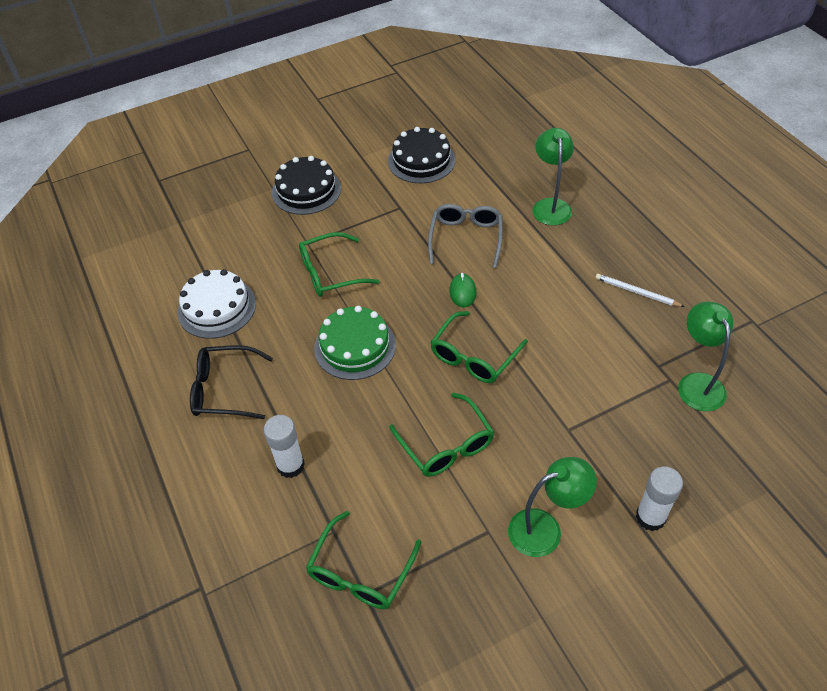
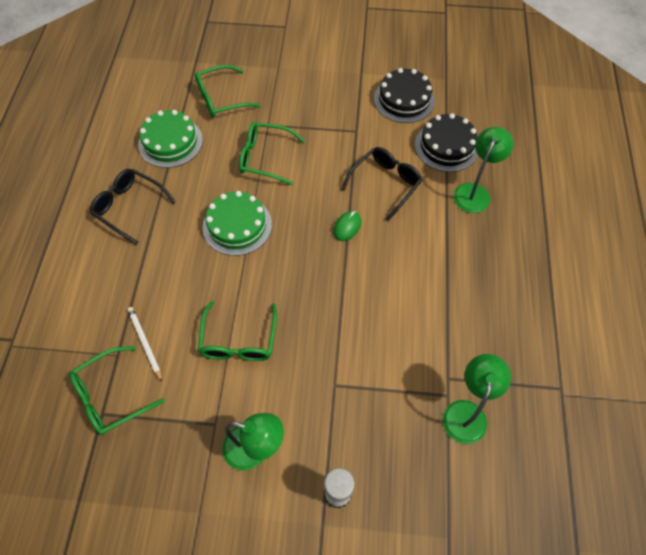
camera: 30 degrees right, 10 degrees up
white cake [178,269,256,339] -> green cake [138,110,203,168]
white glue stick [264,415,305,478] -> none
black cake [272,156,341,215] -> black cake moved to [415,113,478,172]
grey glasses [428,204,503,268] -> black glasses [341,147,423,221]
green glasses [430,311,528,383] -> green glasses moved to [195,65,261,118]
white pencil [595,274,685,307] -> white pencil moved to [128,307,162,382]

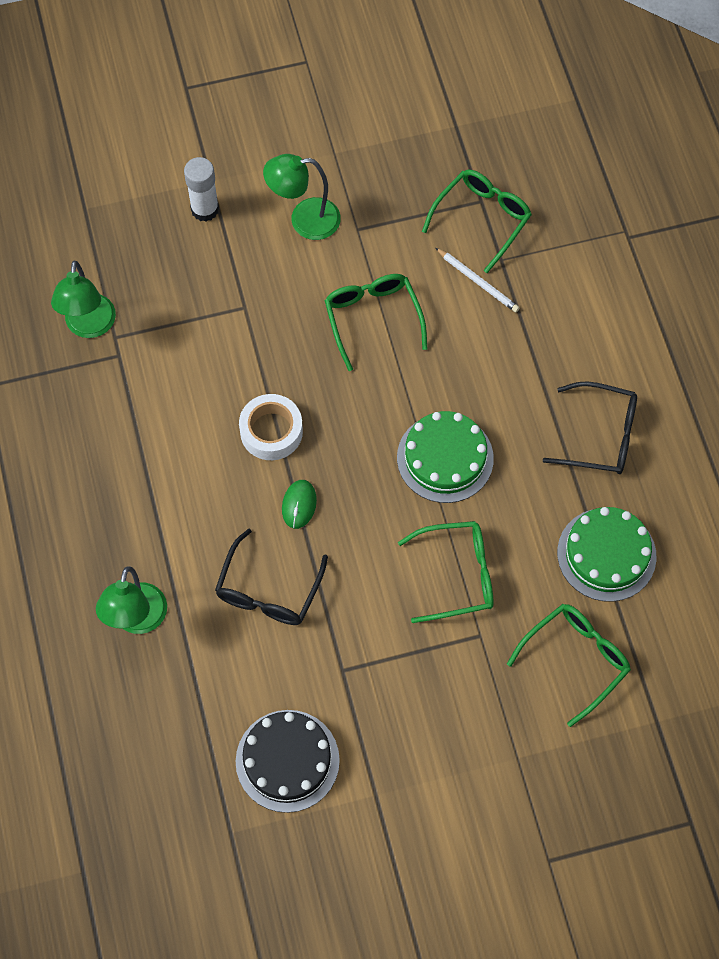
camera: 160 degrees right, 5 degrees up
black cake [415,113,478,172] -> none
none -> white tape [239,394,303,460]

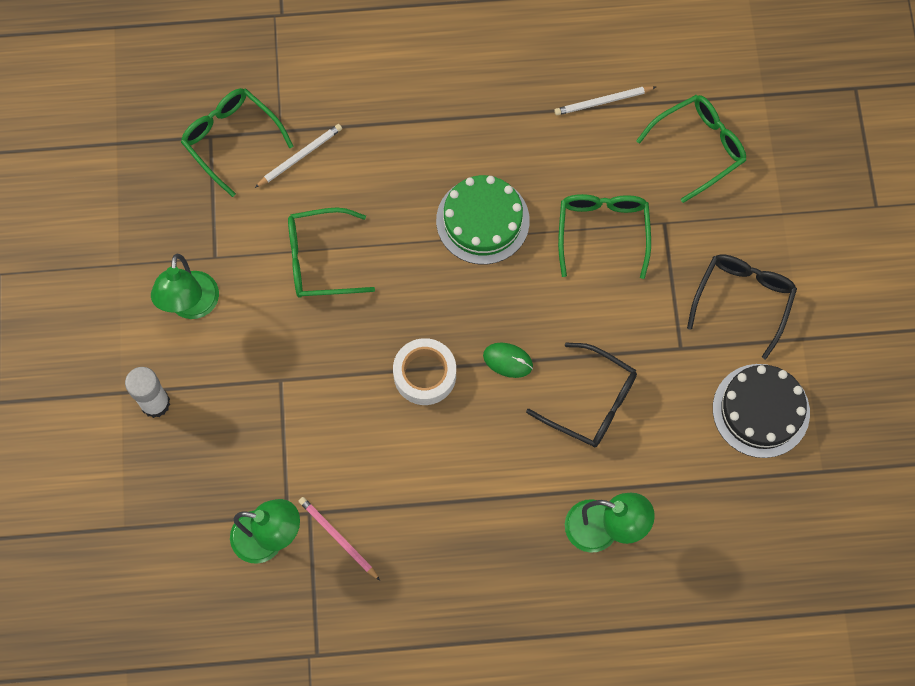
camera: 80 degrees left, 5 degrees up
green glasses [507,604,631,727] -> green glasses turned 90 degrees clockwise [636,95,746,203]
black glasses [543,382,637,474] -> black glasses moved to [687,254,797,359]
green cake [557,507,657,602] -> white pencil [554,86,656,115]
none -> pink pencil [298,497,380,580]

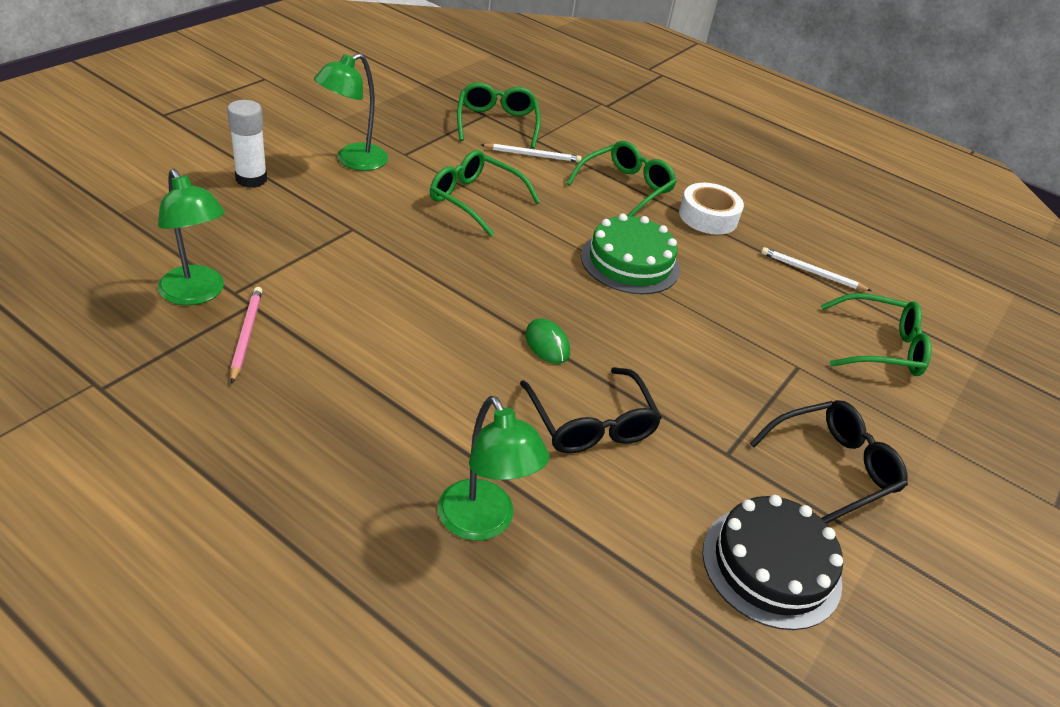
camera: 35 degrees right, 30 degrees down
white tape [393,338,456,405] -> white tape moved to [679,183,744,235]
green glasses [558,194,651,279] -> green glasses moved to [566,141,677,216]

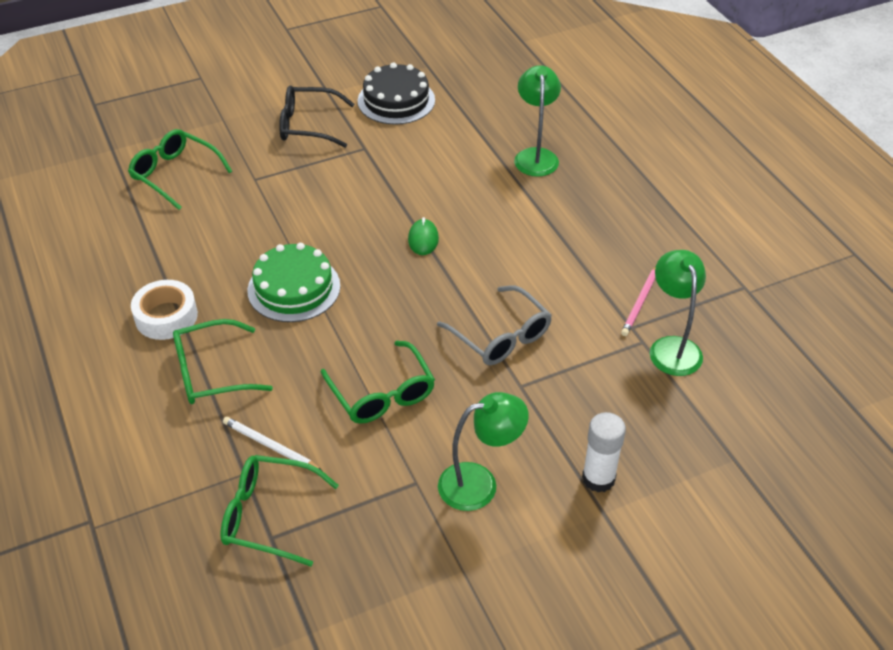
camera: 145 degrees left, 5 degrees up
green glasses [457,82,541,149] -> green glasses turned 75 degrees clockwise [220,455,339,567]
black glasses [520,367,662,454] -> none
white pencil [761,247,871,291] -> none
none -> grey glasses [437,285,552,365]

